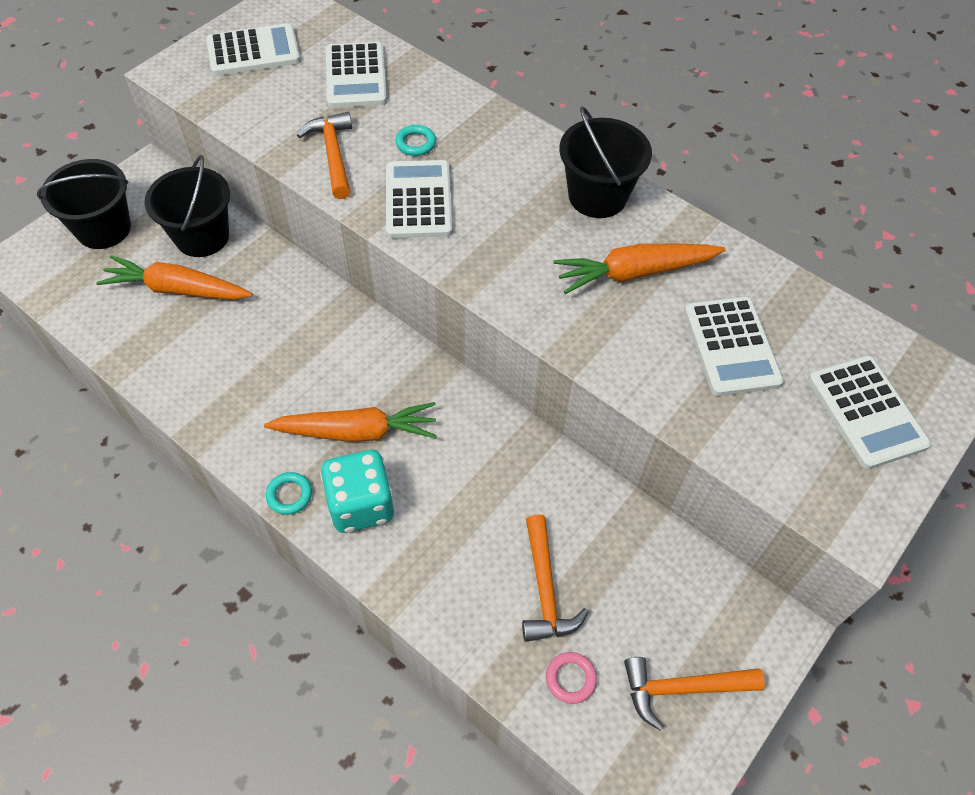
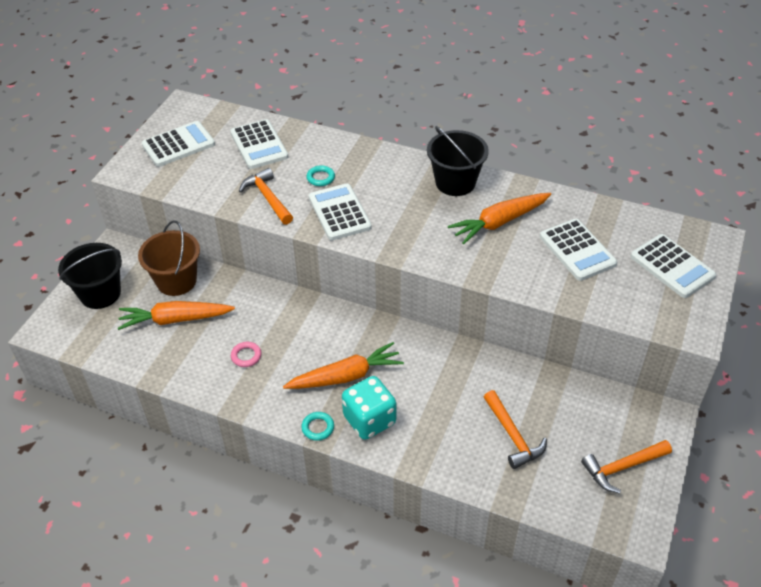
camera: 15 degrees left, 10 degrees down
black bucket [145,155,230,257] -> brown bucket [138,220,200,296]
pink ring [546,652,597,704] -> pink ring moved to [231,342,261,367]

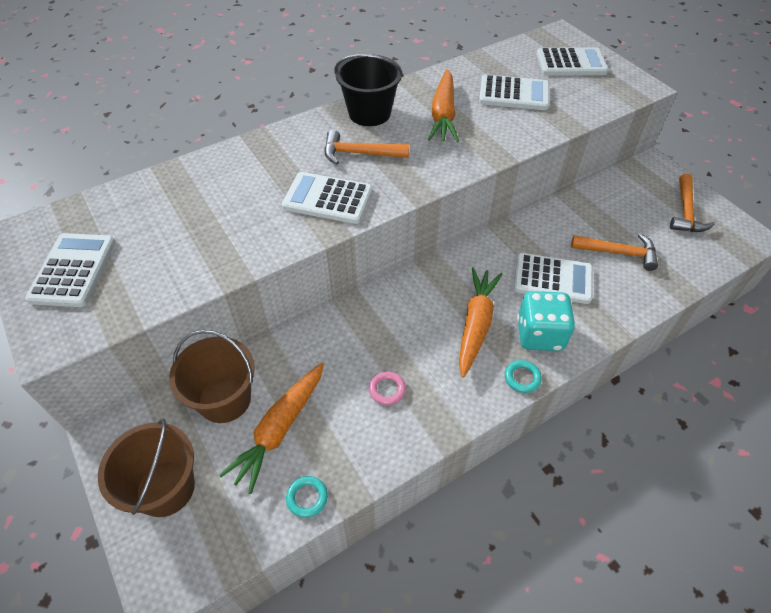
camera: 55 degrees left, 5 degrees up
black bucket [58,243,122,309] -> brown bucket [98,419,195,517]
white calculator [230,119,288,169] -> white calculator moved to [514,253,593,304]
orange hammer [239,168,293,225] -> orange hammer moved to [324,130,409,165]
turquoise ring [306,165,335,186] -> turquoise ring moved to [286,476,328,518]

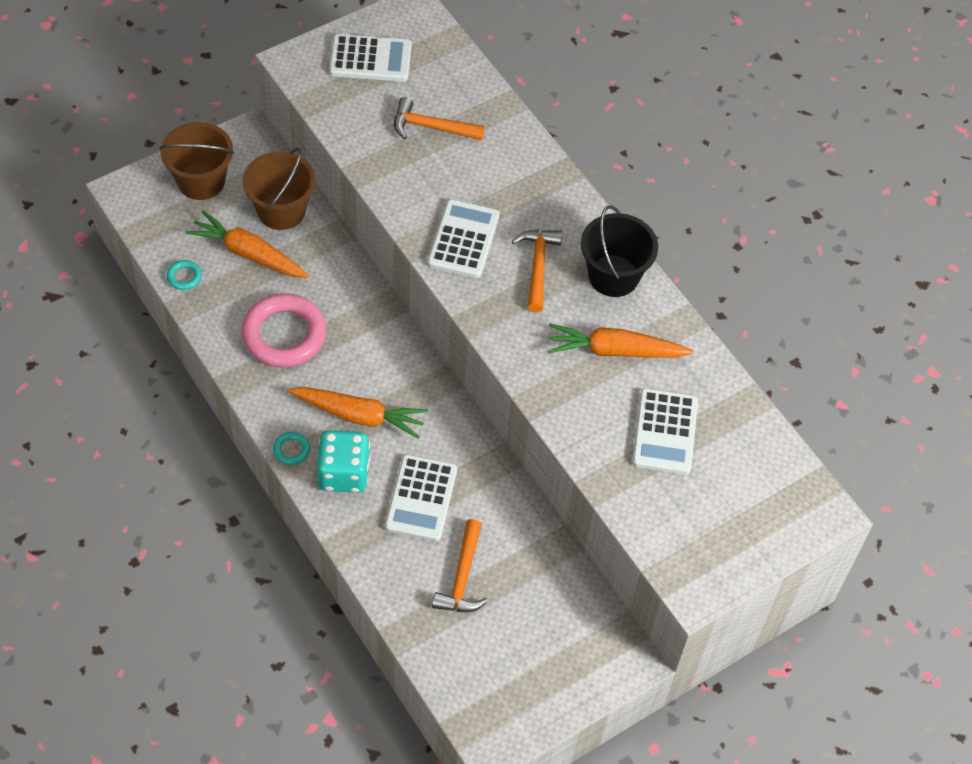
camera: 85 degrees right, 5 degrees up
pink ring [369,371,406,405] -> pink ring [241,293,327,368], size x2.37
white calculator [536,47,608,76] -> none
orange hammer [670,174,715,232] -> orange hammer moved to [394,97,485,140]

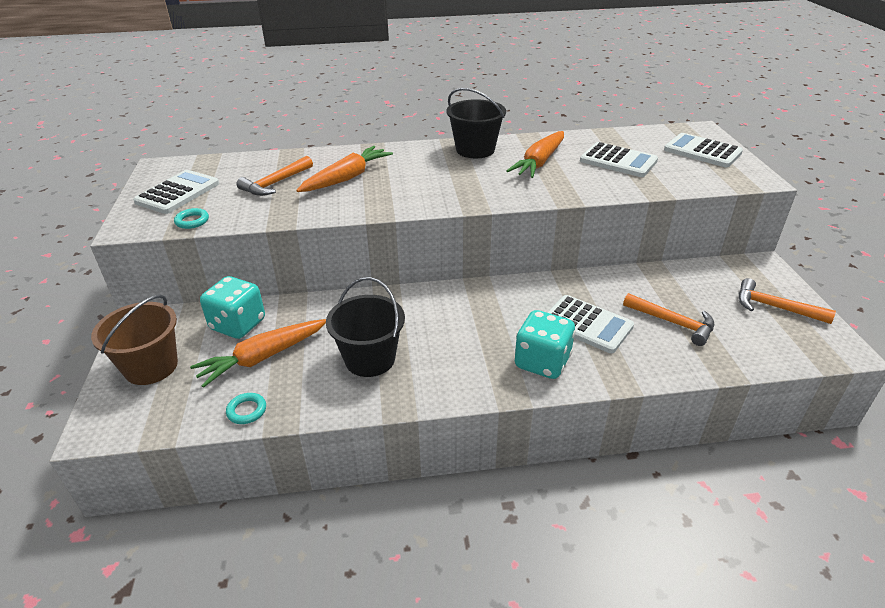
camera: 60 degrees left, 20 degrees down
pink ring [241,293,327,368] -> black bucket [326,277,405,377]
brown bucket [243,148,315,230] -> turquoise dice [200,276,265,339]
turquoise ring [273,432,310,465] -> turquoise ring moved to [174,208,209,229]
orange carrot [287,387,428,439] -> orange carrot moved to [296,146,393,192]
white calculator [428,199,500,278] -> white calculator moved to [664,133,743,167]
orange hammer [512,230,562,312] -> orange hammer moved to [739,278,836,324]

